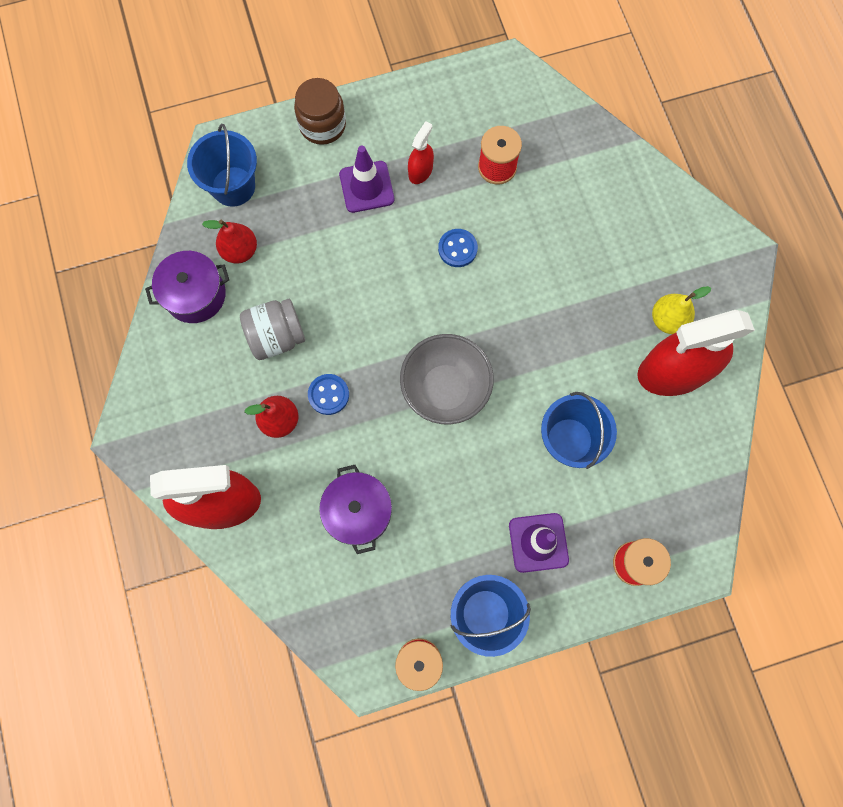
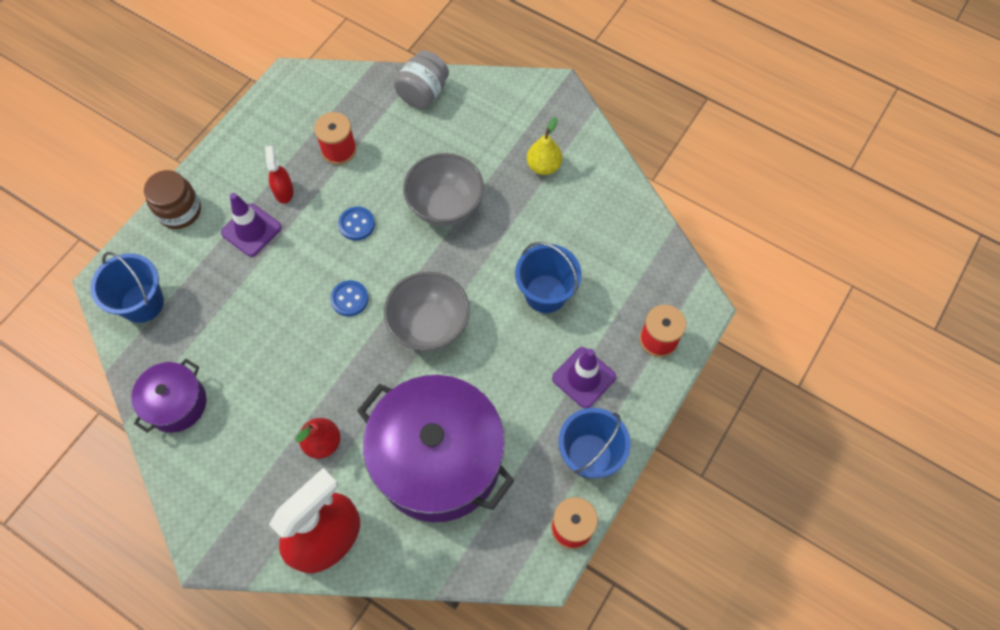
camera: 40 degrees left, 10 degrees down
red pear [202,220,257,263] -> none
grey jar [240,299,305,360] -> grey jar moved to [394,50,449,109]
blue button [308,374,349,415] -> blue button moved to [330,280,368,316]
purple pot [319,465,392,554] -> purple pot [357,375,515,522], size x2.00
red spray bottle [637,310,755,396] -> none
none -> grey bowl [403,153,484,227]

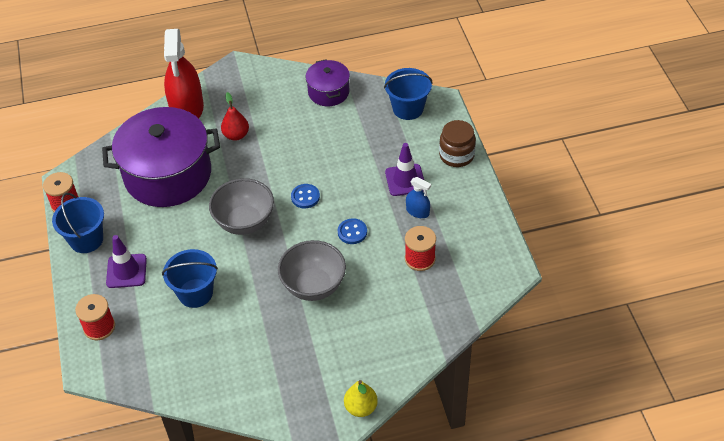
camera: 135 degrees right, 15 degrees down
red spray bottle [265,146,294,204] -> blue spray bottle [406,177,431,218]
grey jar [394,50,449,109] -> none
yellow pear [527,117,562,175] -> yellow pear moved to [344,380,378,417]

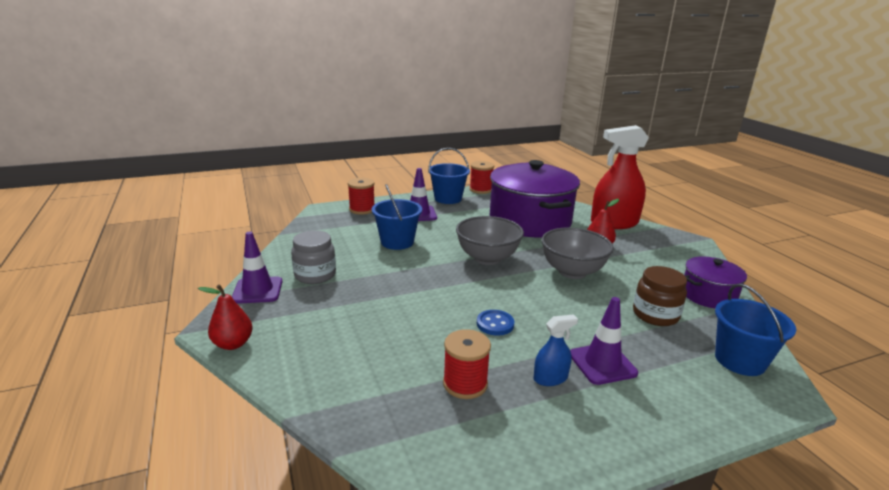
camera: 80 degrees right, 25 degrees down
grey bowl [278,240,346,301] -> grey bowl moved to [542,227,614,279]
blue button [291,184,320,208] -> none
yellow pear [344,380,378,417] -> red pear [198,284,253,350]
blue spray bottle [406,177,431,218] -> blue spray bottle turned 135 degrees counterclockwise [534,314,578,386]
brown jar [439,120,476,167] -> brown jar moved to [633,266,687,326]
none -> purple traffic cone [232,232,282,304]
none -> grey jar [291,230,336,284]

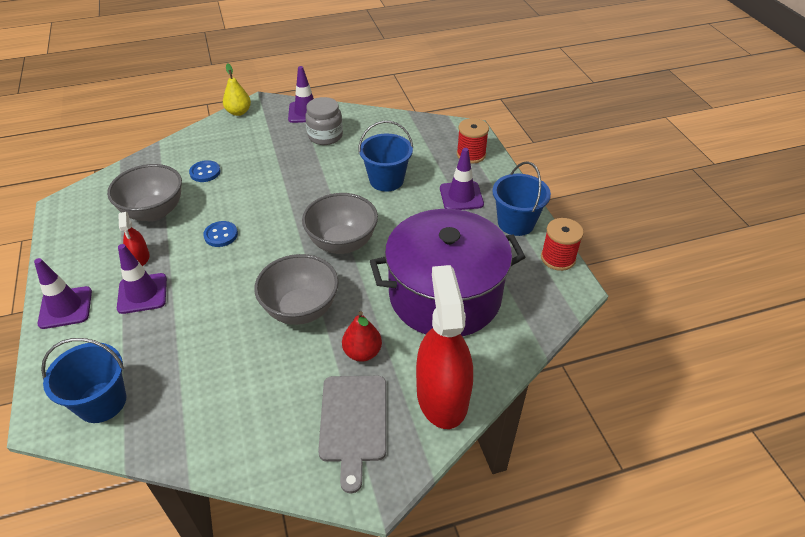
camera: 95 degrees right, 20 degrees up
red pear [198,284,253,350] -> yellow pear [223,63,251,116]
red spool [443,329,491,399] -> grey bowl [107,164,182,222]
blue spray bottle [534,314,578,386] -> red spray bottle [118,212,149,266]
brown jar [633,266,687,326] -> none
purple pot [684,256,747,308] -> none
none -> purple traffic cone [34,258,92,329]
none -> blue button [189,160,221,182]
none -> grey cutting board [318,376,386,493]

